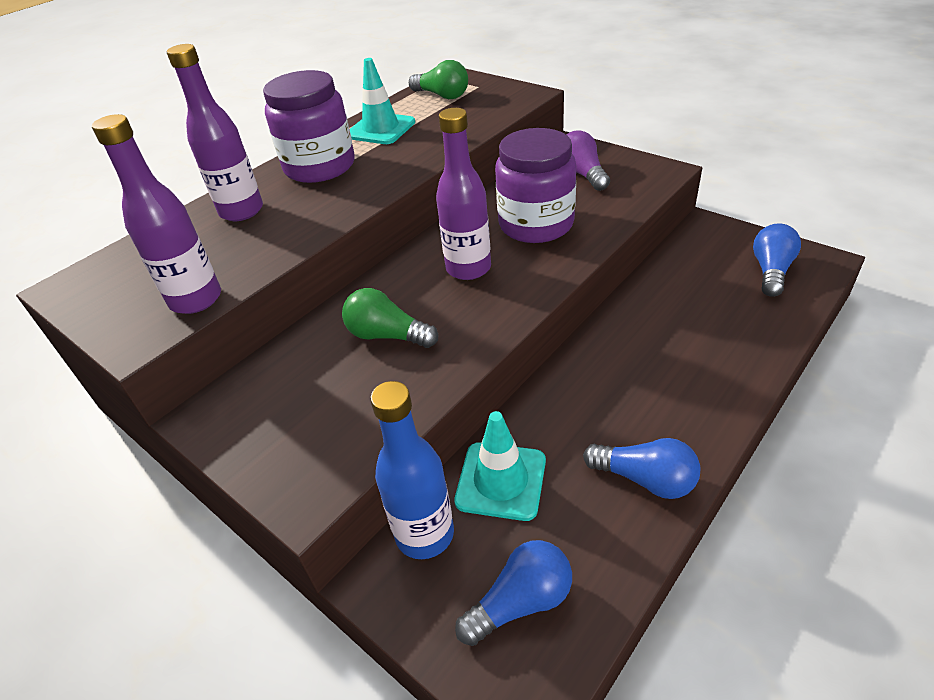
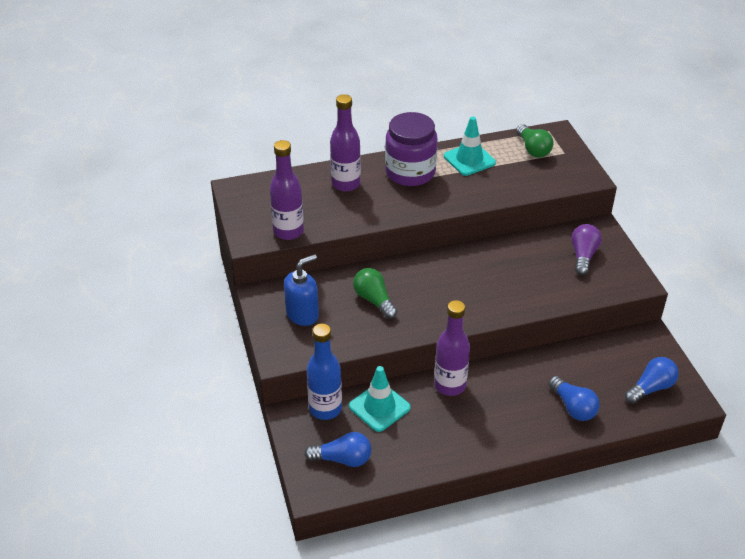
camera: 30 degrees right, 0 degrees up
purple bottle [436,108,491,280] -> purple bottle moved to [434,300,470,396]
purple jar [495,128,576,243] -> none
blue light bulb [583,438,700,499] -> blue light bulb moved to [548,376,600,421]
none -> blue soap dispenser [284,254,319,326]

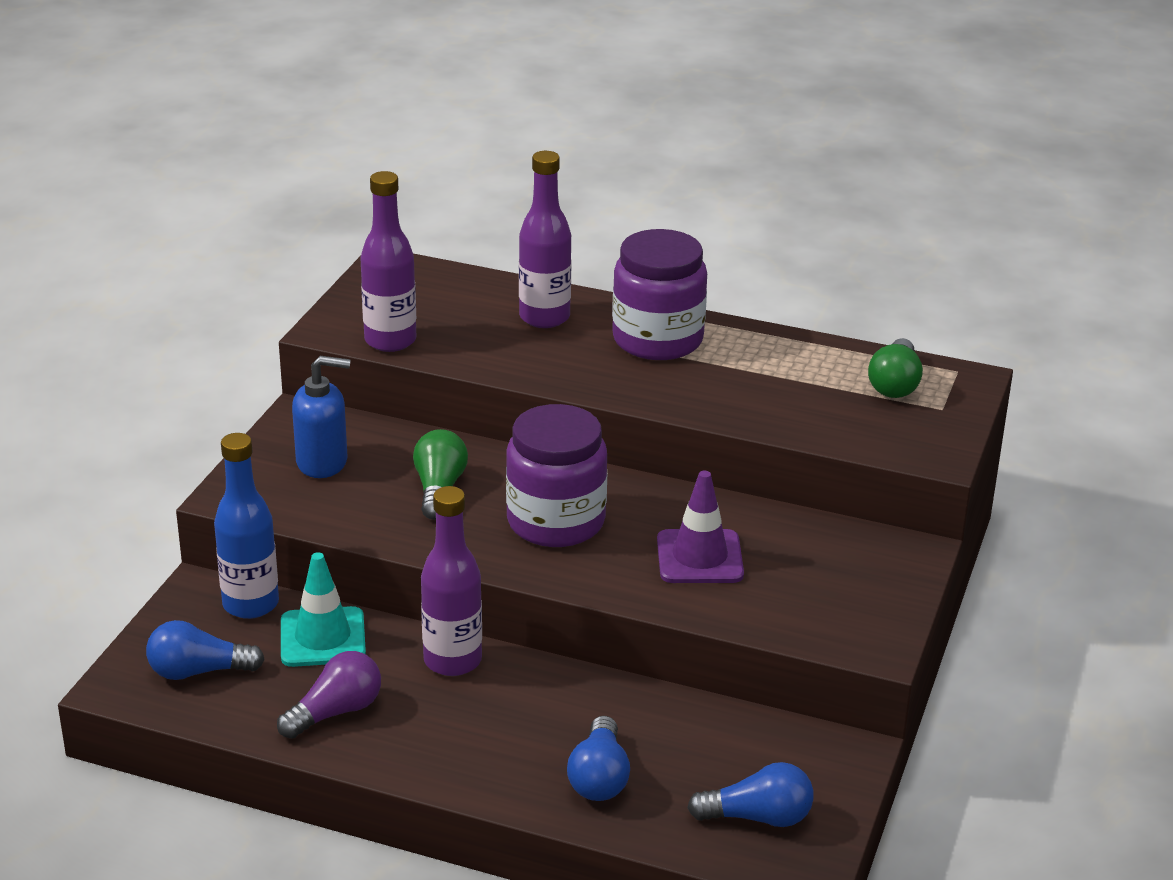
camera: 35 degrees right, 10 degrees down
blue light bulb [304,432,371,467] -> blue light bulb turned 135 degrees clockwise [146,620,265,680]
turquoise traffic cone [444,116,496,176] -> none
purple light bulb [571,224,602,275] -> purple light bulb moved to [277,651,381,739]
none -> purple jar [506,404,607,547]
none -> purple traffic cone [657,471,744,583]

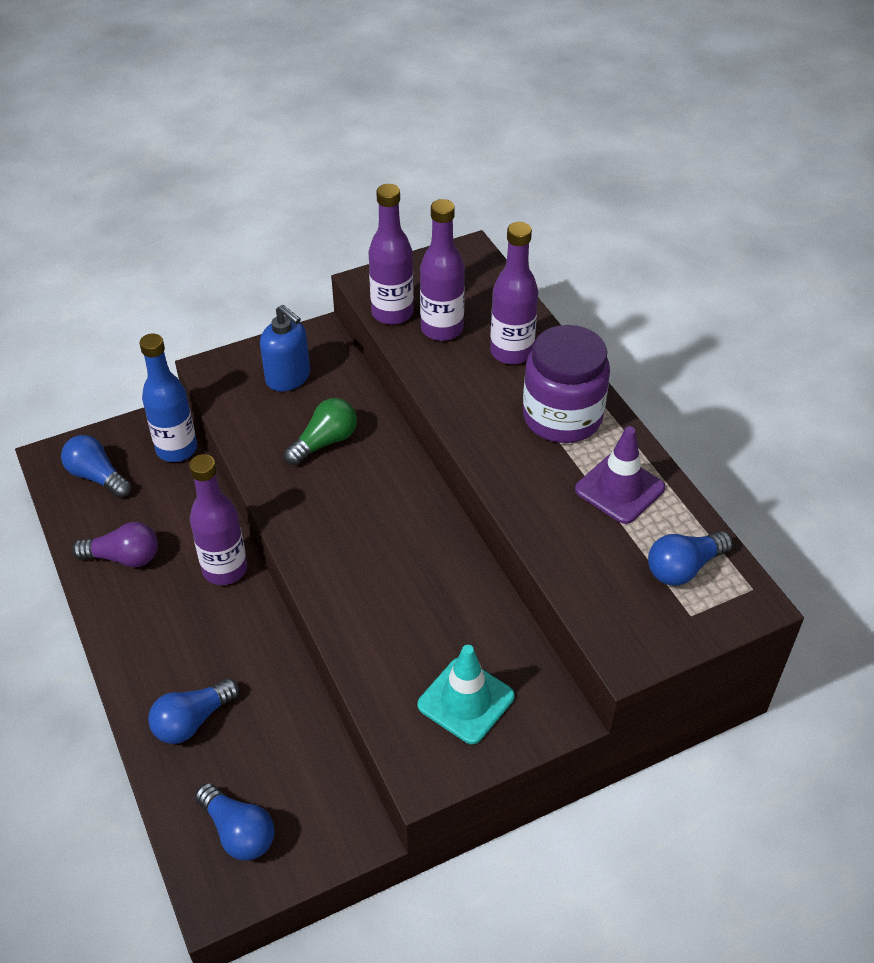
camera: 45 degrees right, 15 degrees up
turquoise traffic cone [281,552,366,667] -> turquoise traffic cone moved to [418,645,515,744]
purple jar [506,404,607,547] -> none
purple traffic cone [657,471,744,583] -> purple traffic cone moved to [575,426,665,524]
green light bulb [868,338,923,398] -> blue light bulb [648,531,733,586]
none -> purple bottle [420,199,465,341]

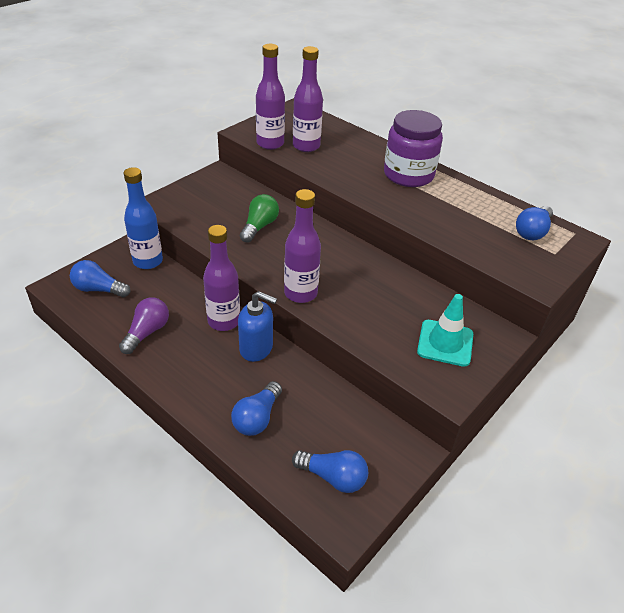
camera: 25 degrees left, 5 degrees down
purple light bulb [72,522,158,567] -> purple light bulb turned 45 degrees counterclockwise [119,297,169,354]
blue soap dispenser [260,305,310,392] -> blue soap dispenser moved to [238,291,277,362]
purple bottle [490,222,538,364] -> purple bottle moved to [284,189,321,303]
purple traffic cone [575,426,665,524] -> none

